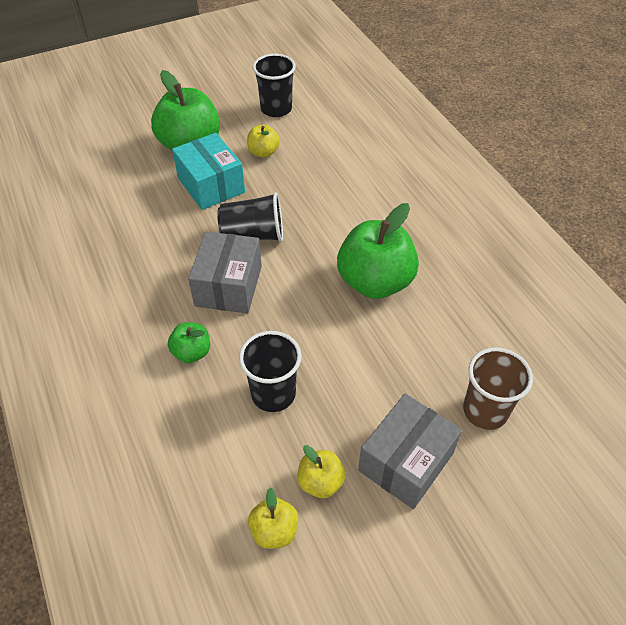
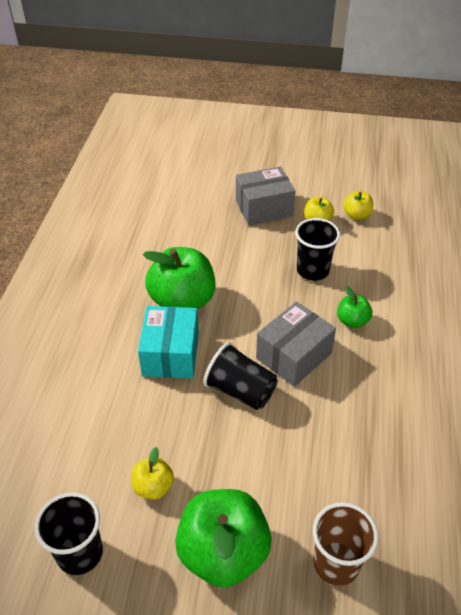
camera: 145 degrees left, 5 degrees down
turquoise box [172,133,245,210] -> turquoise box moved to [138,306,199,379]
brown cup [463,347,533,430] -> brown cup moved to [313,502,378,586]

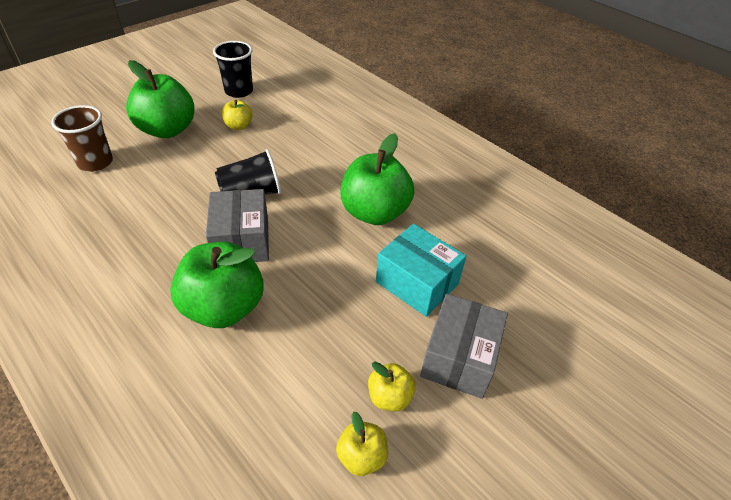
camera: 125 degrees right, 0 degrees up
turquoise box [138,306,199,379] -> turquoise box moved to [376,224,466,317]
black cup [295,218,340,281] -> none
green apple [337,286,372,328] -> green apple [170,242,264,328], size x2.04

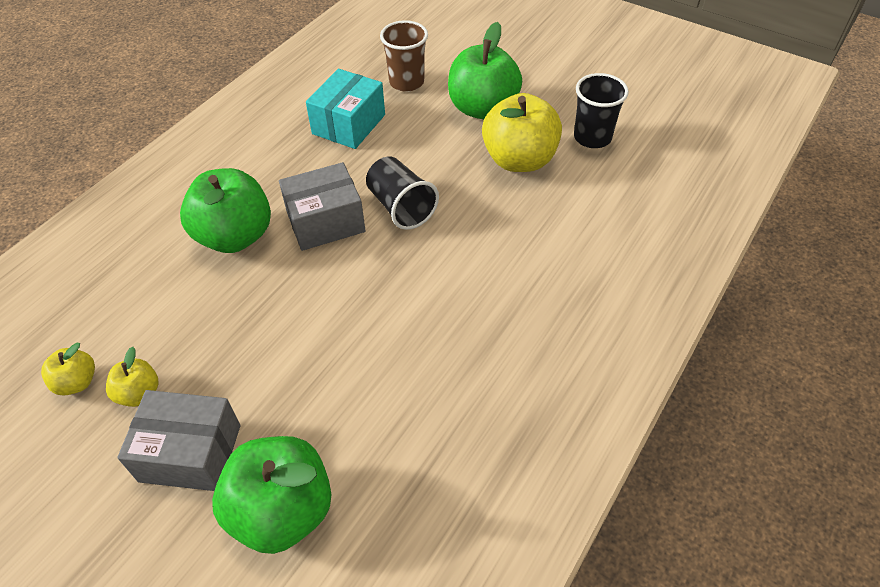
camera: 80 degrees right, 5 degrees up
yellow apple [222,100,253,130] -> yellow apple [482,93,562,172], size x2.04
green apple [341,133,415,225] -> green apple moved to [212,436,332,554]
turquoise box [376,224,466,317] -> turquoise box moved to [306,69,385,149]

